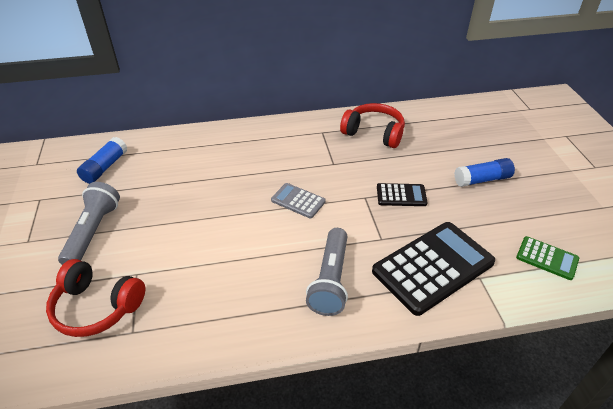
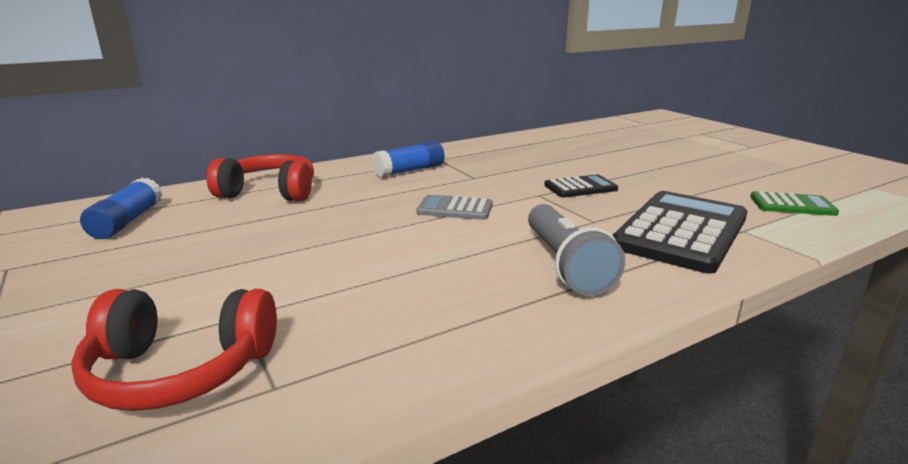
camera: 20 degrees left, 20 degrees down
grey flashlight [58,182,120,265] -> none
red headphones [340,103,405,148] -> red headphones moved to [206,154,314,201]
blue glue stick [454,158,515,187] -> blue glue stick moved to [372,141,444,178]

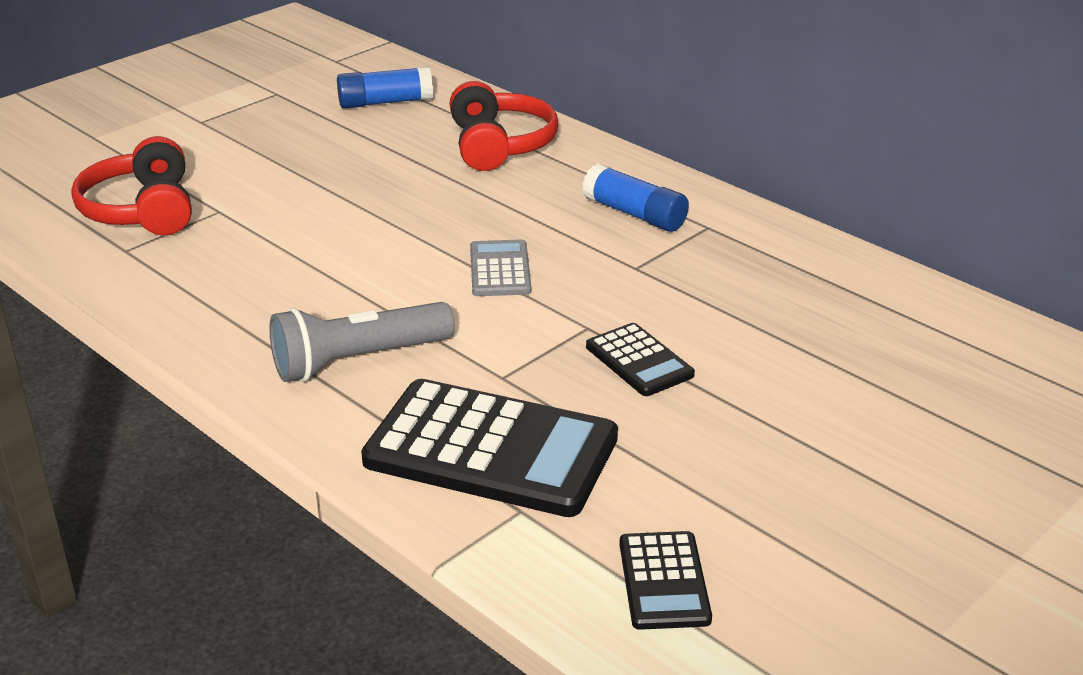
camera: 75 degrees right, 10 degrees up
green calculator [750,191,839,216] -> black calculator [619,531,712,630]

